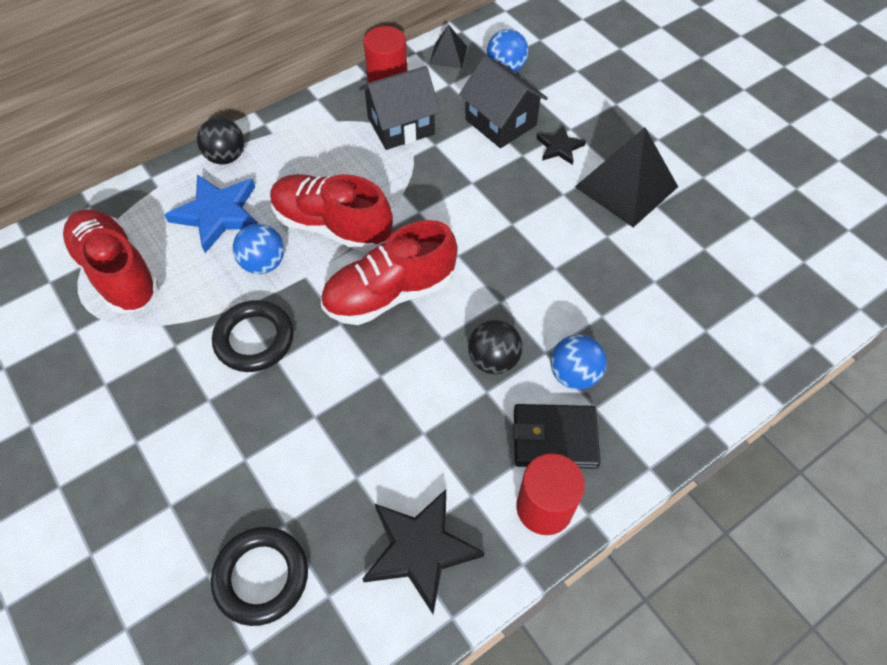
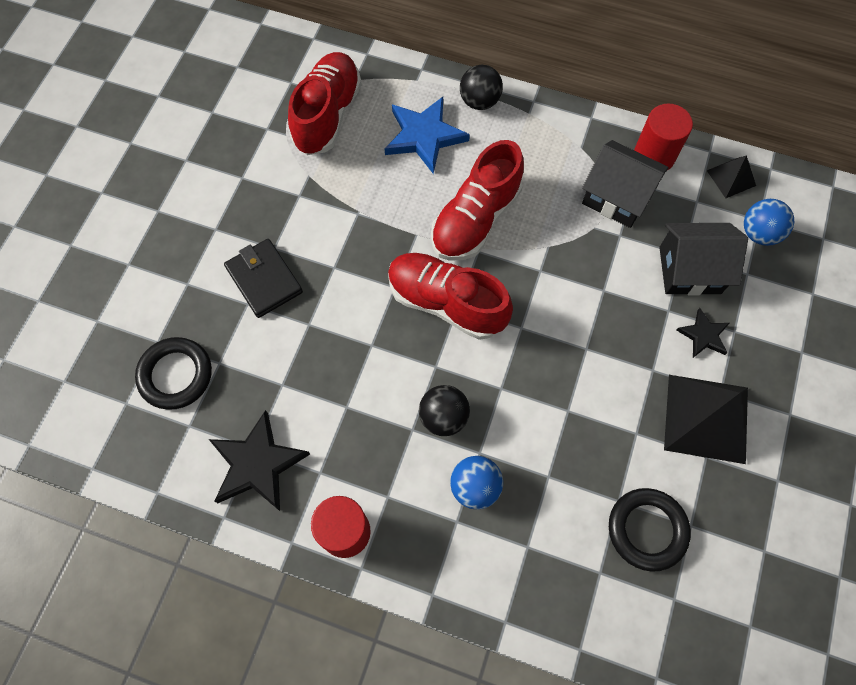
camera: 55 degrees right, 10 degrees up
black ring [212,300,294,372] -> black ring moved to [609,488,691,572]
blue ball [233,223,284,274] -> none
red shoe [270,174,393,252] -> red shoe turned 135 degrees counterclockwise [431,140,524,261]
black house [459,55,548,148] -> black house turned 75 degrees clockwise [659,223,748,295]
black wallet [513,404,601,469] -> black wallet moved to [224,239,303,318]

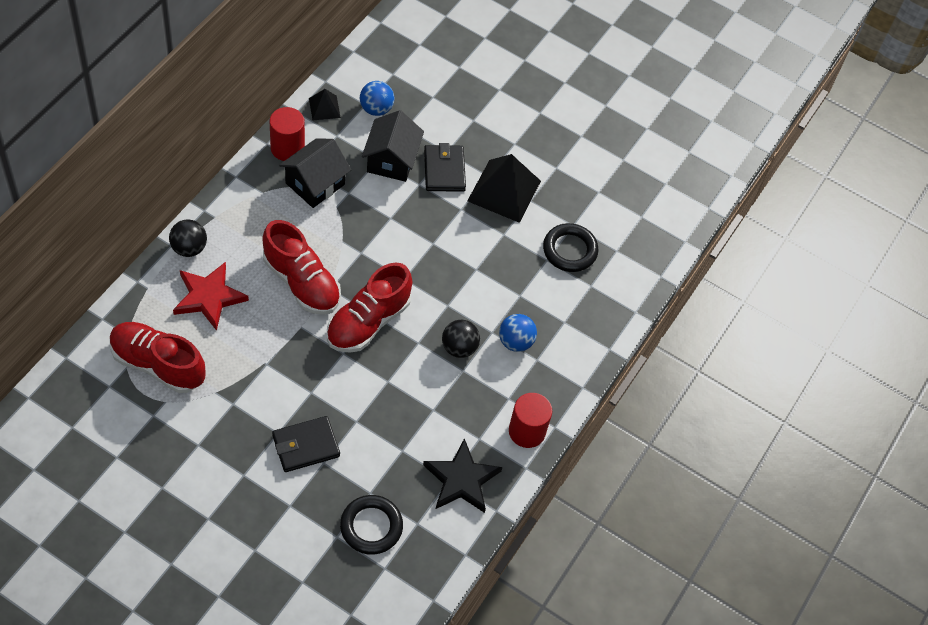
camera: 85 degrees left, 10 degrees down
blue star [384,97,470,174] -> red star [173,262,249,331]
black star [676,308,729,358] -> black wallet [424,143,466,192]

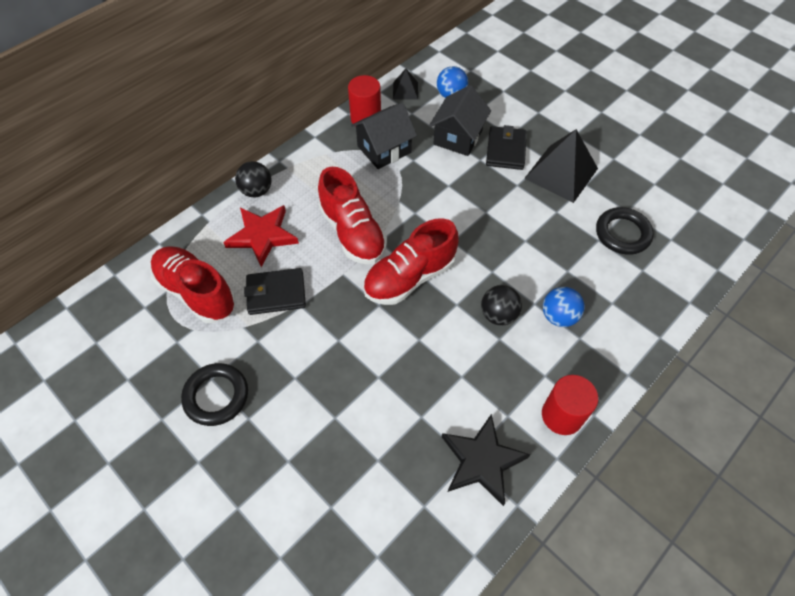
camera: 20 degrees right, 0 degrees up
black wallet [272,416,340,472] -> black wallet moved to [244,268,306,315]
black ring [340,495,403,555] -> black ring moved to [181,363,248,426]

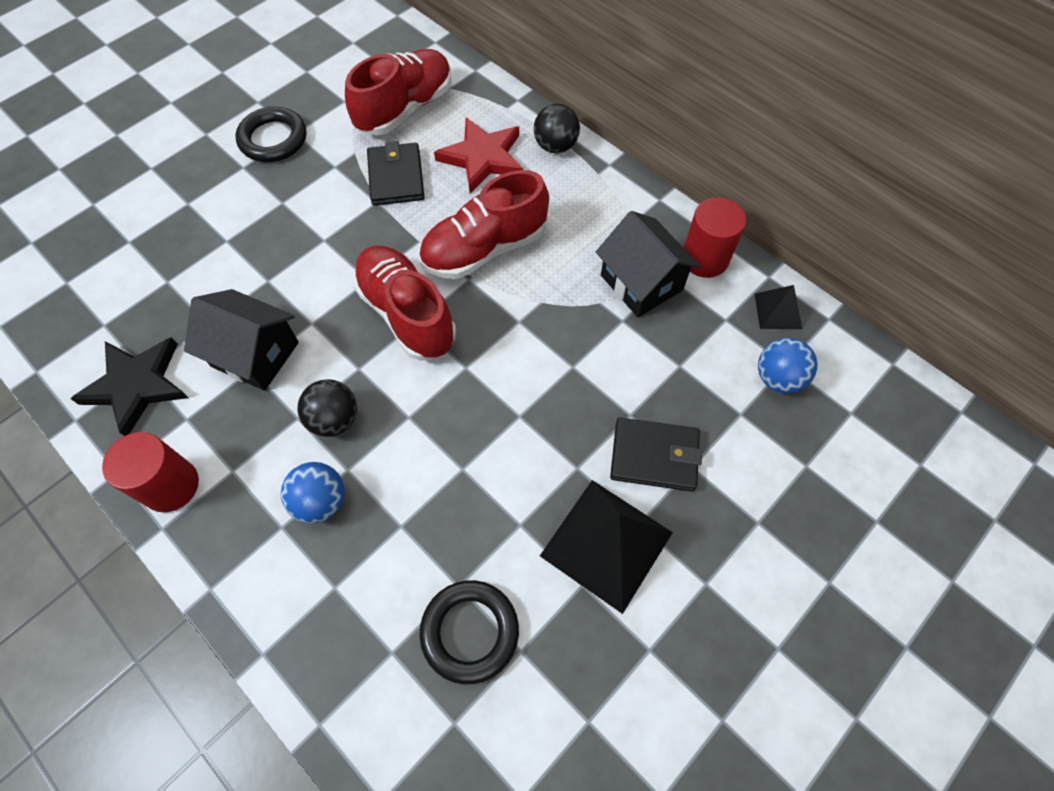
camera: 90 degrees right, 5 degrees up
black house [429,85,491,156] -> black house moved to [184,289,299,391]

